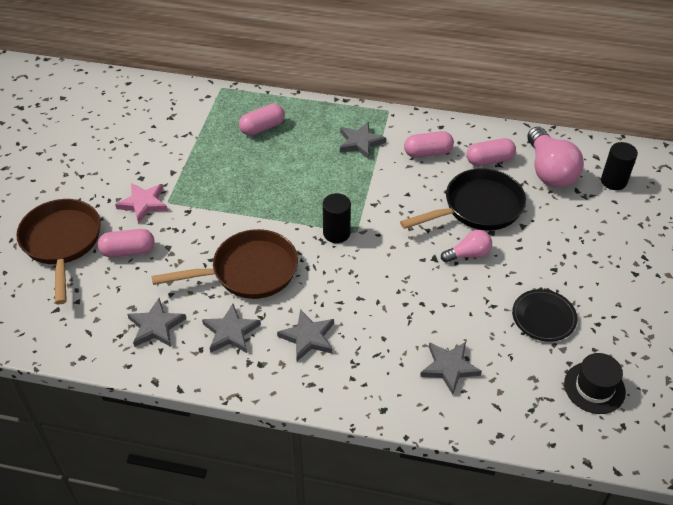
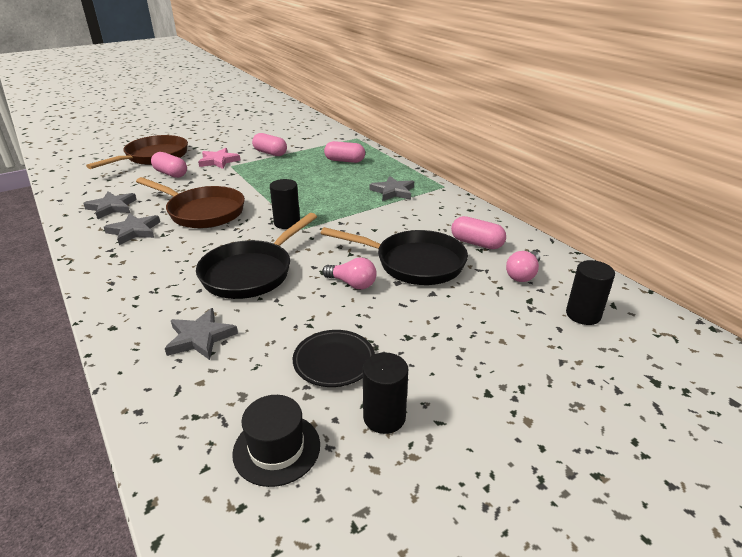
camera: 45 degrees right, 15 degrees down
grey star [277,309,334,361] -> none
pink capsule [404,131,454,158] -> pink capsule moved to [252,133,287,156]
pink light bulb [527,127,584,188] -> pink light bulb [506,251,540,282], size x0.55
none -> black pan [196,213,317,299]
none -> black cylinder [363,352,408,434]

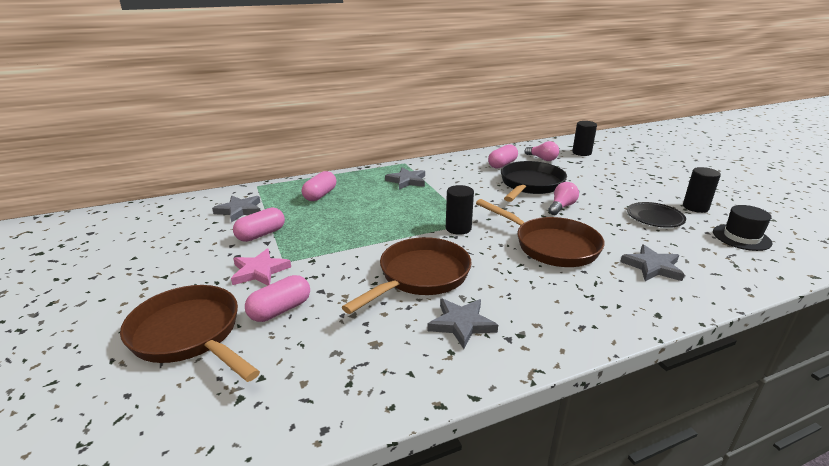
camera: 80 degrees left, 5 degrees down
grey star [83,192,137,219] -> grey star moved to [212,196,261,223]
black pan [196,213,317,299] -> brown pan [476,199,605,267]

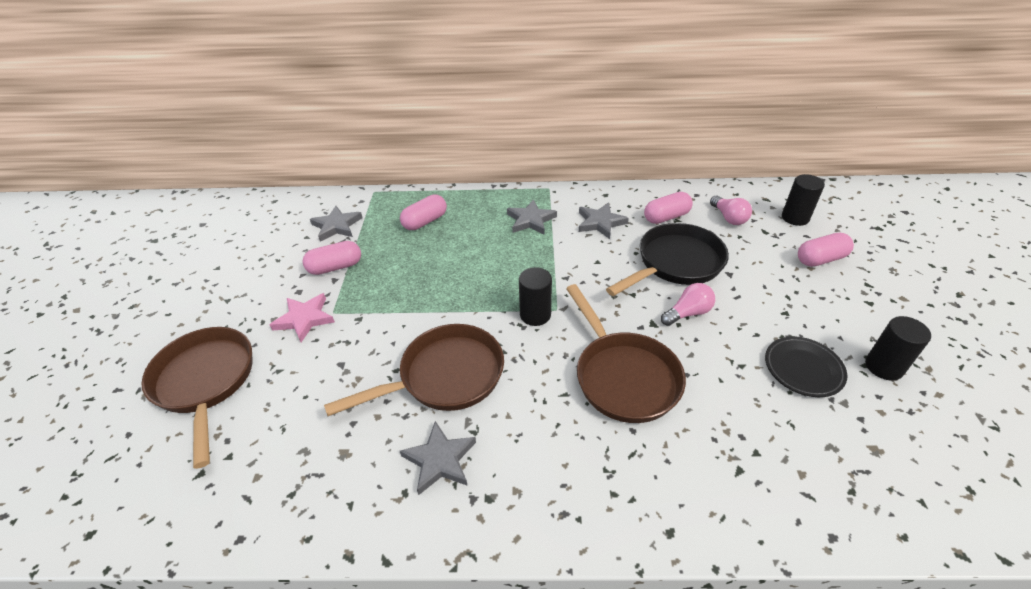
camera: 25 degrees right, 15 degrees up
pink capsule [245,275,310,322] -> pink capsule moved to [798,233,854,267]
grey star [620,244,685,281] -> grey star moved to [579,202,629,239]
black hat [713,205,773,251] -> none

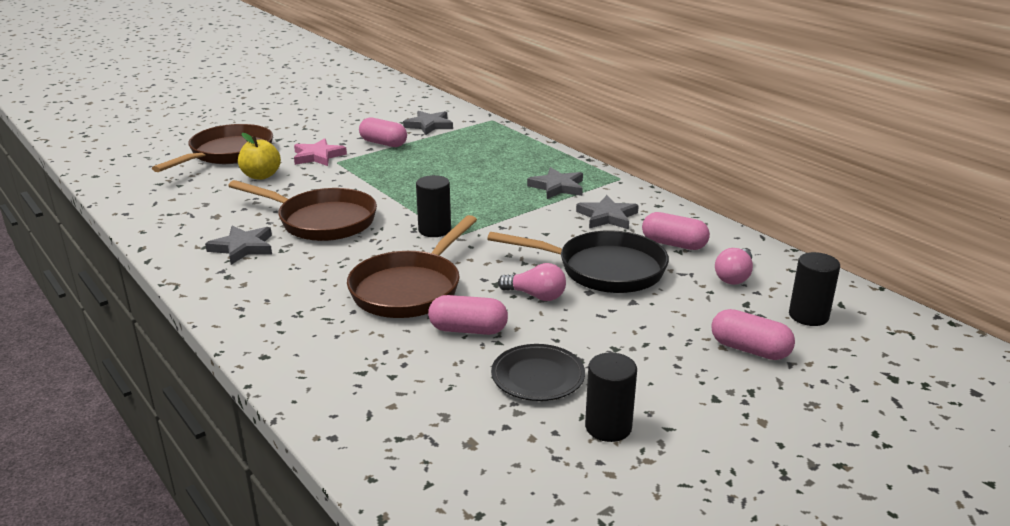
camera: 50 degrees right, 15 degrees down
pink capsule [400,195,447,230] -> pink capsule moved to [428,295,508,335]
none -> yellow apple [238,133,281,180]

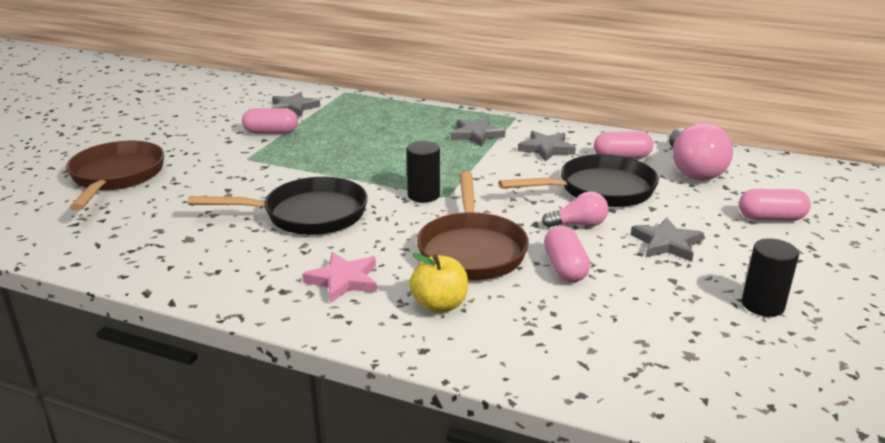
camera: 30 degrees left, 0 degrees up
grey star [205,225,272,265] -> grey star moved to [631,217,704,262]
brown pan [228,180,377,241] -> black pan [188,177,368,235]
yellow apple [238,133,281,180] -> yellow apple moved to [409,253,468,313]
pink star [294,138,347,166] -> pink star moved to [302,252,377,303]
pink capsule [428,295,508,335] -> pink capsule turned 75 degrees counterclockwise [544,226,590,282]
black plate [491,344,585,401] -> none
pink light bulb [715,248,753,285] -> pink light bulb [669,123,733,181], size x1.81
black cylinder [789,252,840,326] -> none

